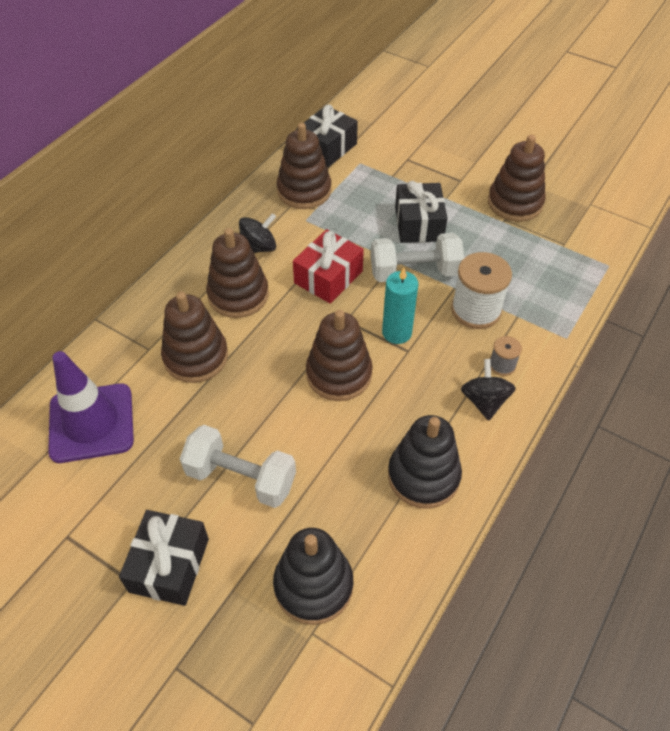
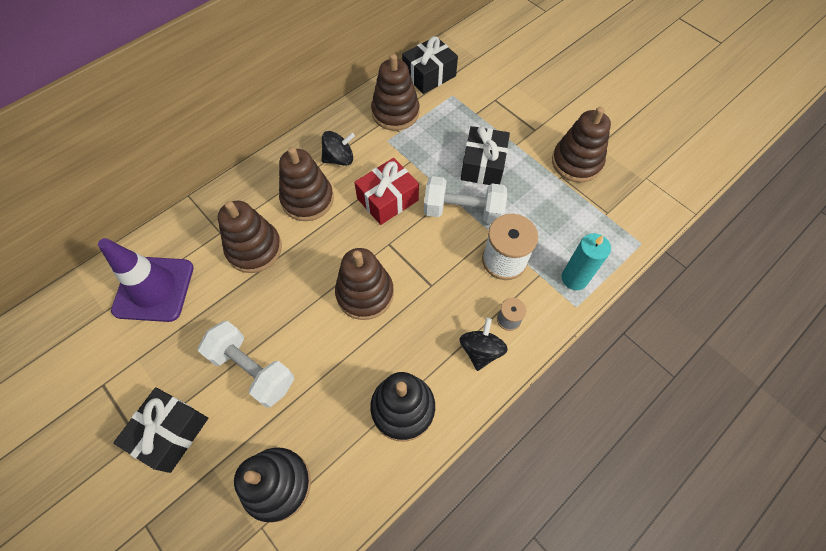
camera: 15 degrees right, 10 degrees up
turquoise candle [382,268,419,344] -> turquoise candle moved to [562,233,611,290]

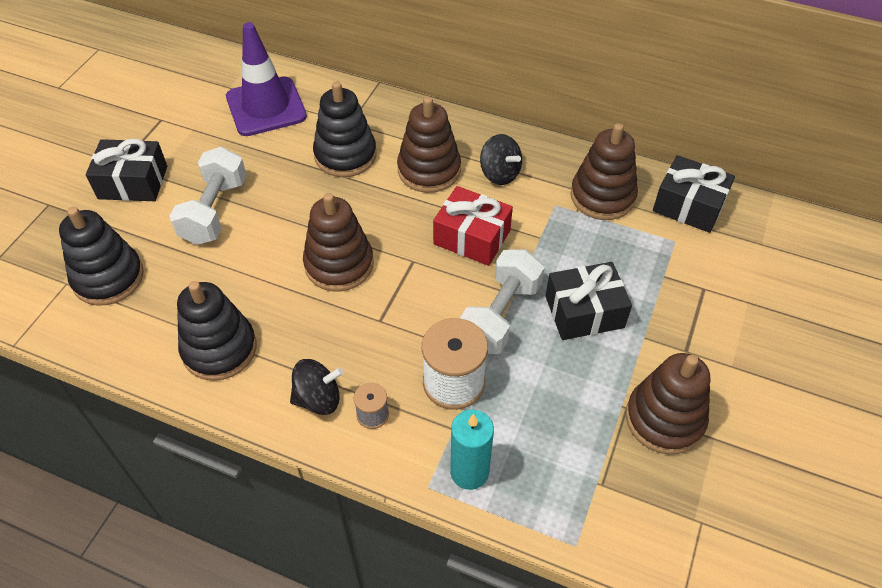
camera: 65 degrees right, 10 degrees down
brown stacking toy [218,201,282,273] -> black stacking toy [313,81,377,177]
white dumbbell [424,176,507,224] -> white dumbbell turned 45 degrees clockwise [460,249,545,354]

